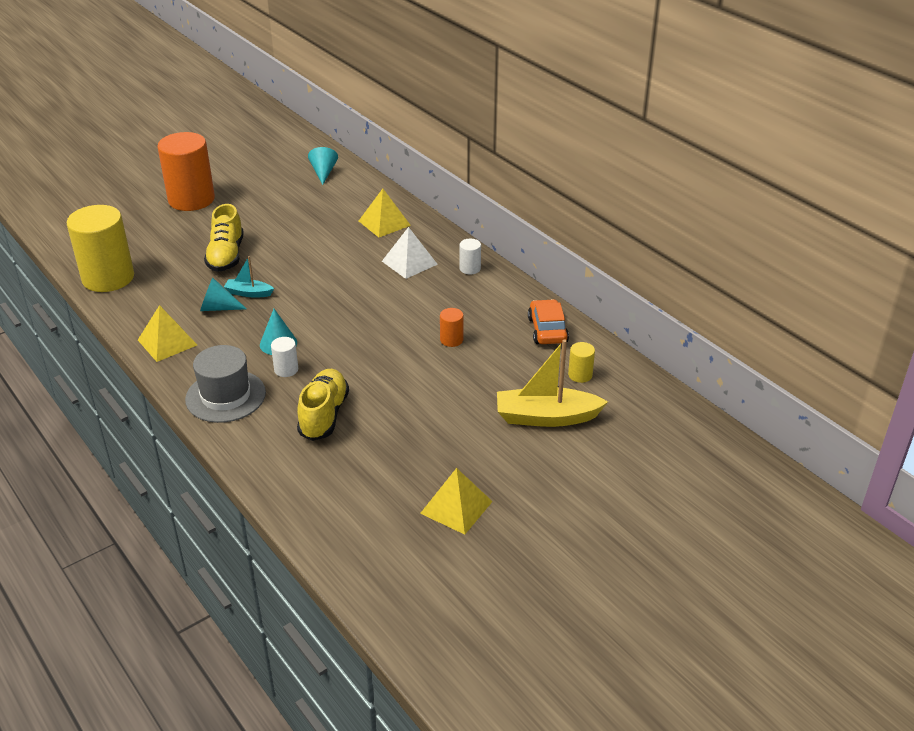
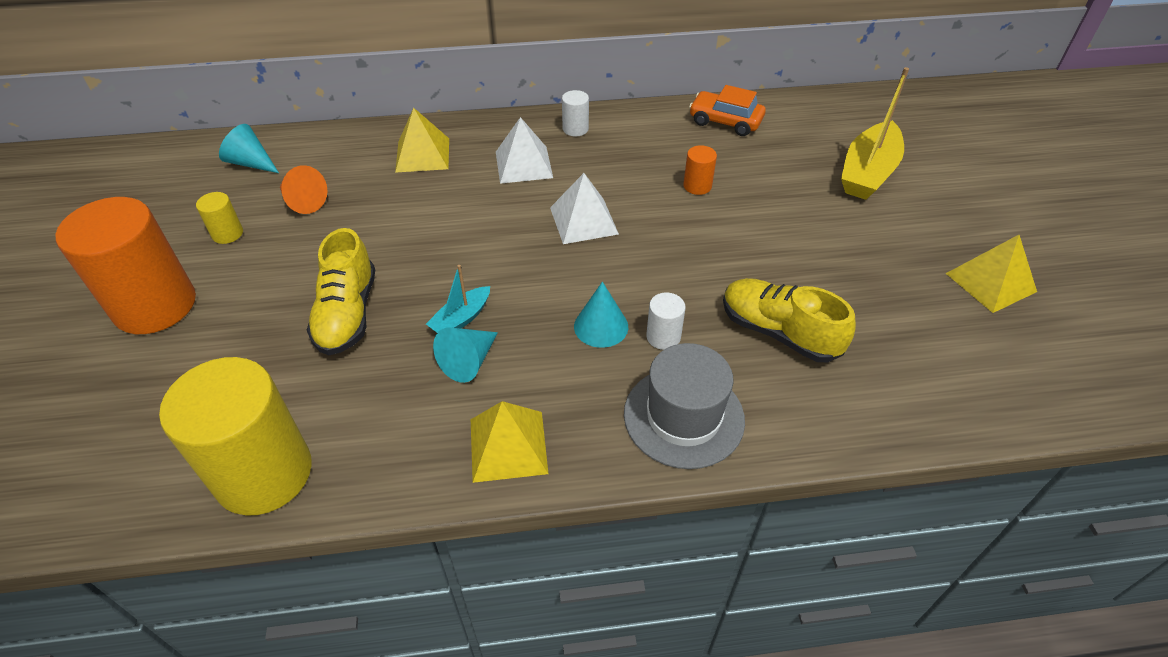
camera: 60 degrees left, 10 degrees up
yellow shoe [204,204,244,272] -> yellow shoe turned 60 degrees clockwise [307,228,375,355]
yellow cylinder [568,342,595,383] -> yellow cylinder moved to [196,192,243,244]
none -> orange cone [280,165,327,214]
none -> white pyramid [550,173,619,244]

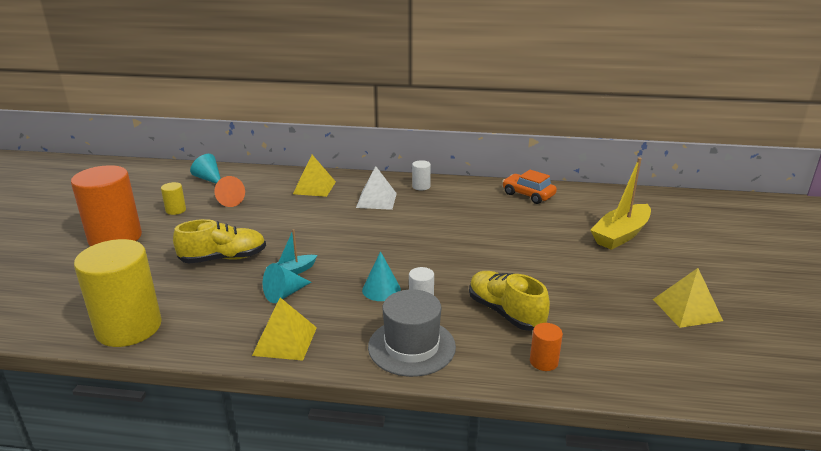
camera: 15 degrees right, 20 degrees down
yellow shoe [307,228,375,355] -> yellow shoe turned 120 degrees counterclockwise [173,219,266,264]
white pyramid [550,173,619,244] -> none
orange cylinder [683,145,717,195] -> orange cylinder moved to [530,323,563,371]

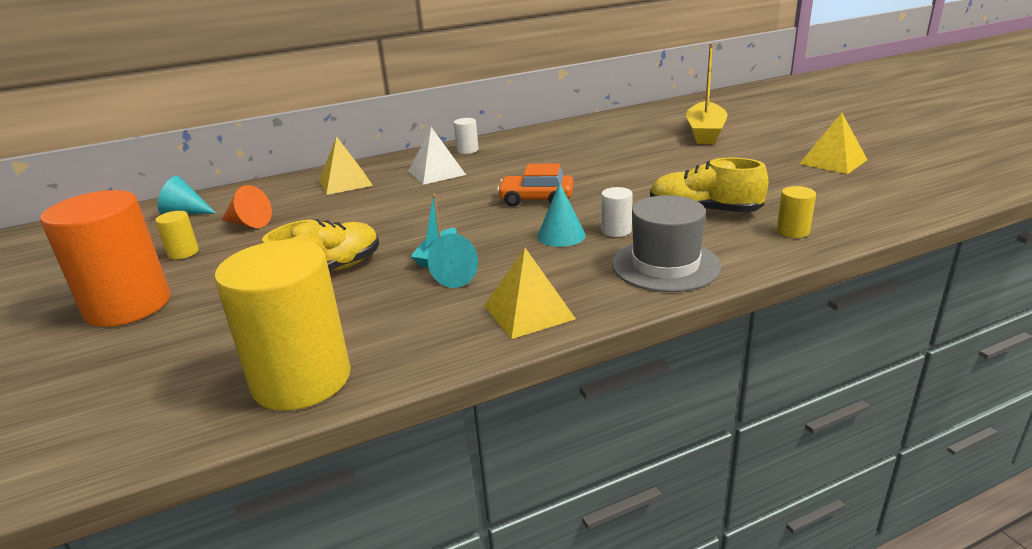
camera: 30 degrees left, 0 degrees up
orange car [502,170,557,204] -> orange car moved to [497,163,574,207]
orange cylinder [530,323,563,371] -> yellow cylinder [777,186,816,238]

